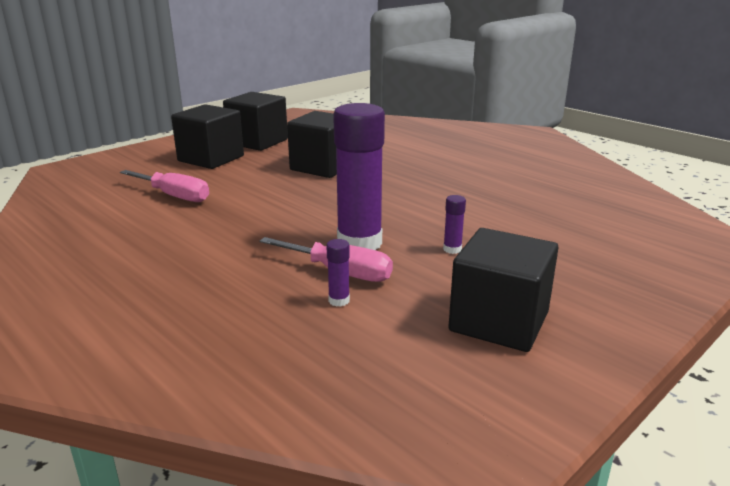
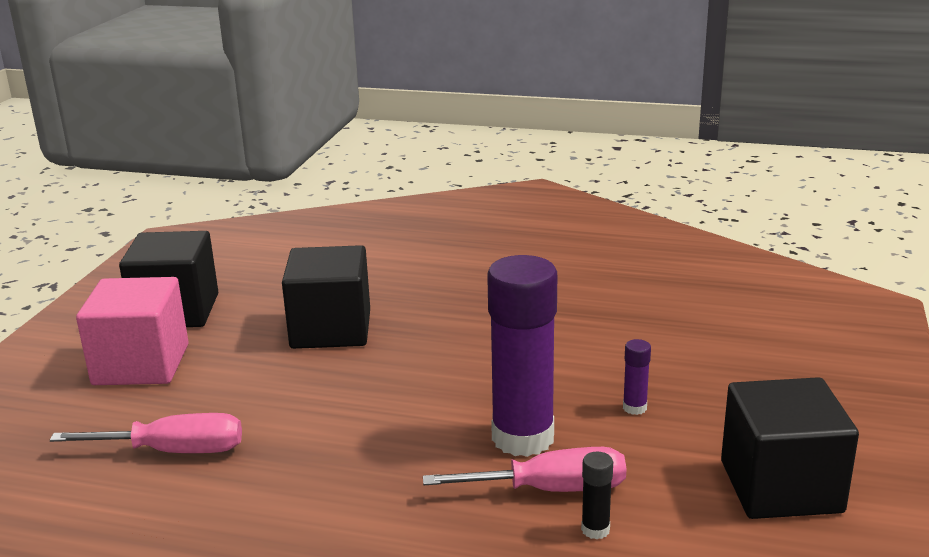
camera: 30 degrees left, 0 degrees up
black cube [171,104,244,169] -> pink cube [76,277,189,385]
purple glue stick [326,239,350,307] -> black glue stick [581,452,613,540]

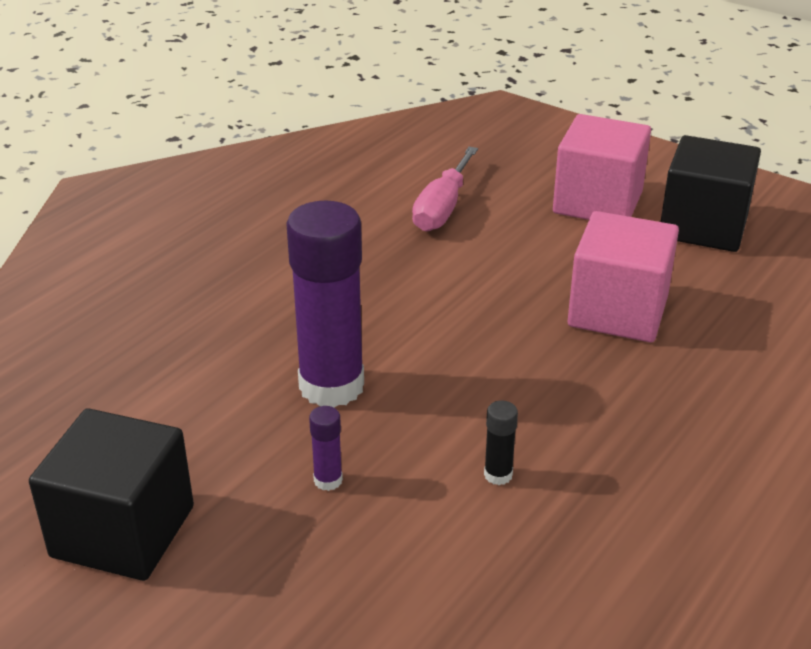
camera: 110 degrees right, 10 degrees up
black cube [282,245,370,349] -> pink cube [568,211,679,342]
pink screwdriver [423,447,626,492] -> none
black glue stick [581,452,613,540] -> black glue stick moved to [484,401,518,485]

